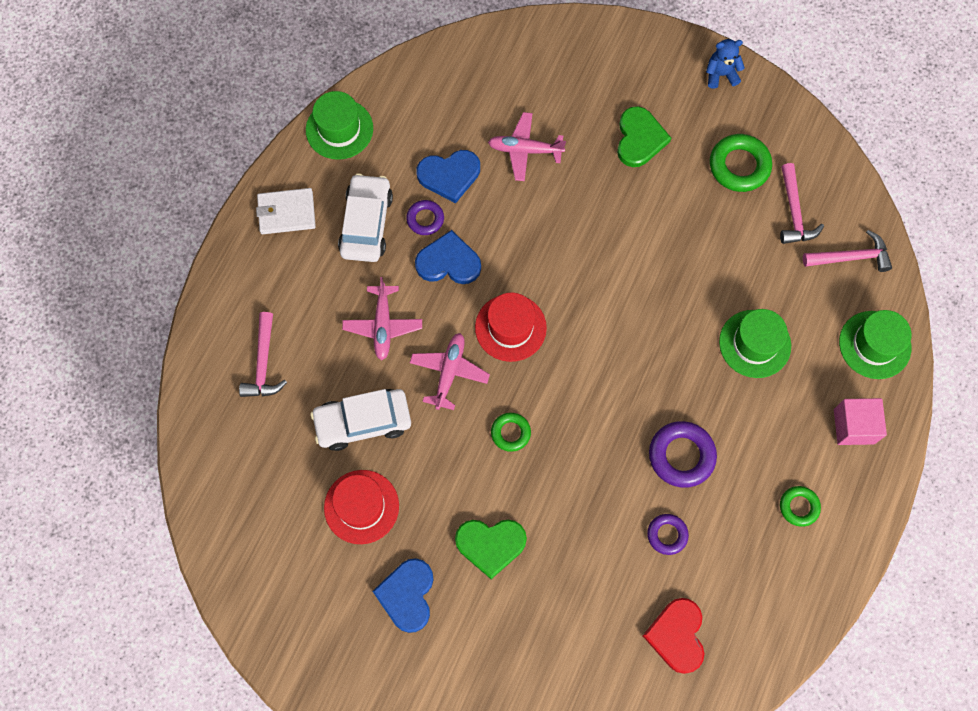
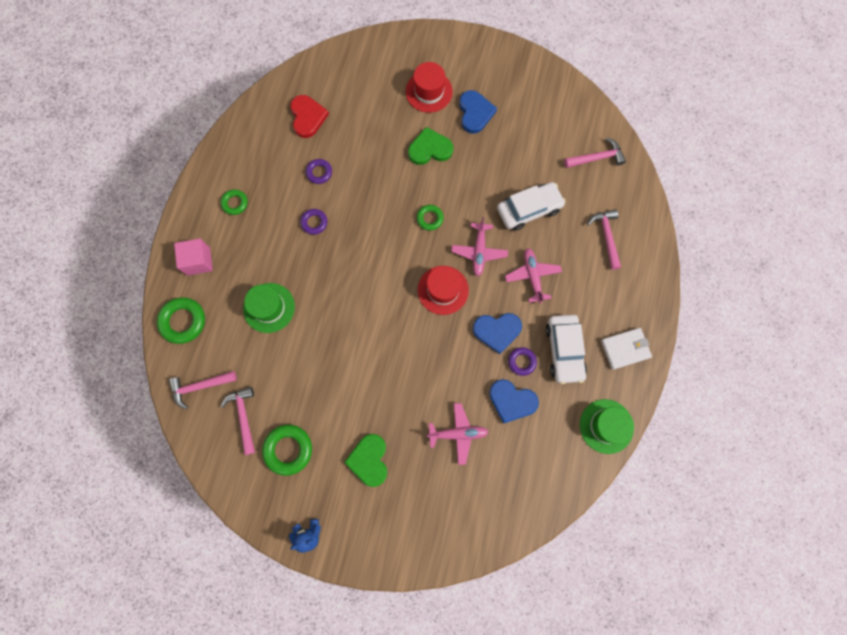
camera: 170 degrees right, 5 degrees up
red hat [324,470,399,544] -> red hat moved to [406,62,453,113]
blue heart [417,150,480,203] -> blue heart turned 135 degrees counterclockwise [489,379,539,424]
purple ring [649,421,717,488] -> purple ring [300,209,327,235], size x0.60
green hat [839,310,911,379] -> green ring [157,297,205,344]
none -> pink hammer [564,138,626,168]

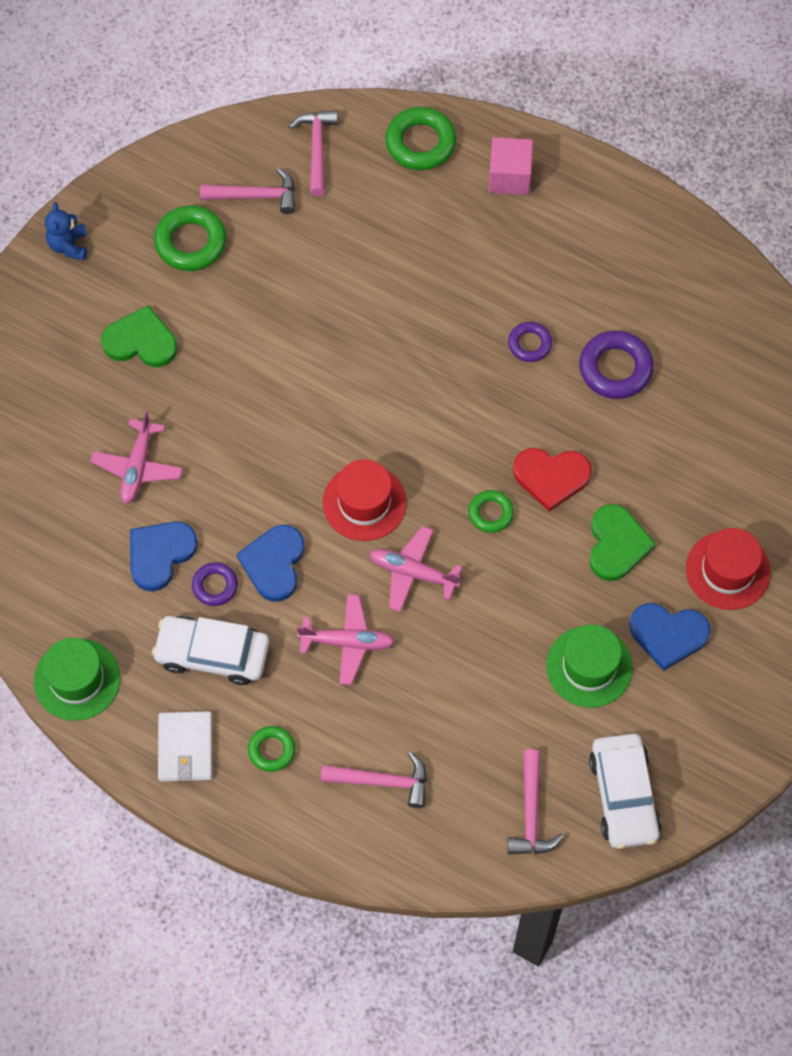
camera: 105 degrees right, 10 degrees down
green ring [221,189,248,215] -> green ring moved to [248,726,295,772]
green hat [243,283,295,333] -> green hat moved to [546,625,633,708]
red heart [290,95,329,138] -> red heart moved to [513,448,592,512]
purple ring [306,159,332,184] -> purple ring [579,330,654,399], size x1.68
white car [497,182,566,231] -> white car moved to [589,734,661,849]

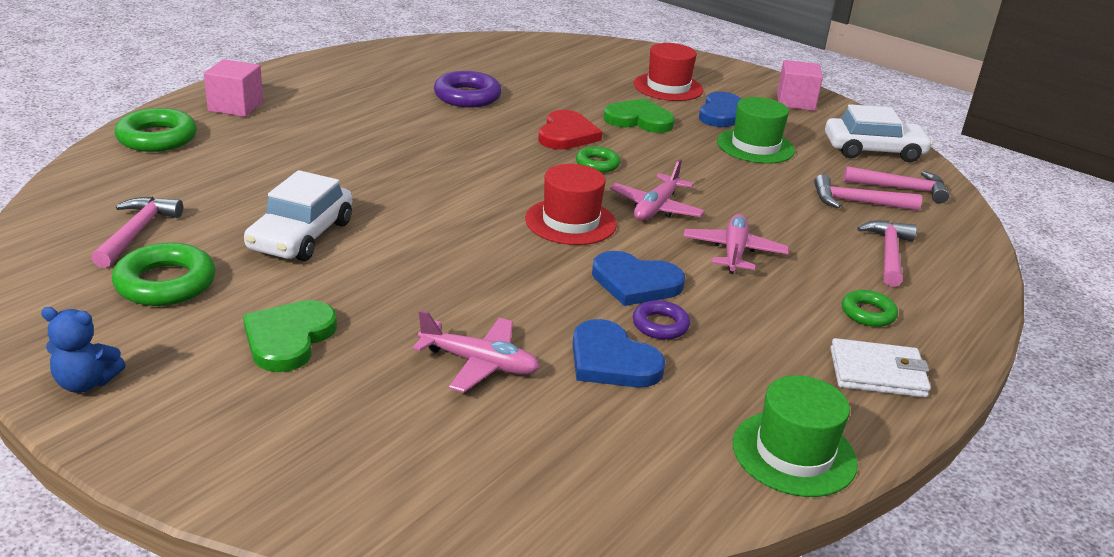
camera: 85 degrees left, 35 degrees down
white car [152,616,269,685] -> white car moved to [244,170,352,261]
pink hammer [289,110,338,196] -> pink hammer moved to [814,174,922,211]
purple ring [508,322,552,362] -> none
none -> pink cube [777,60,823,111]

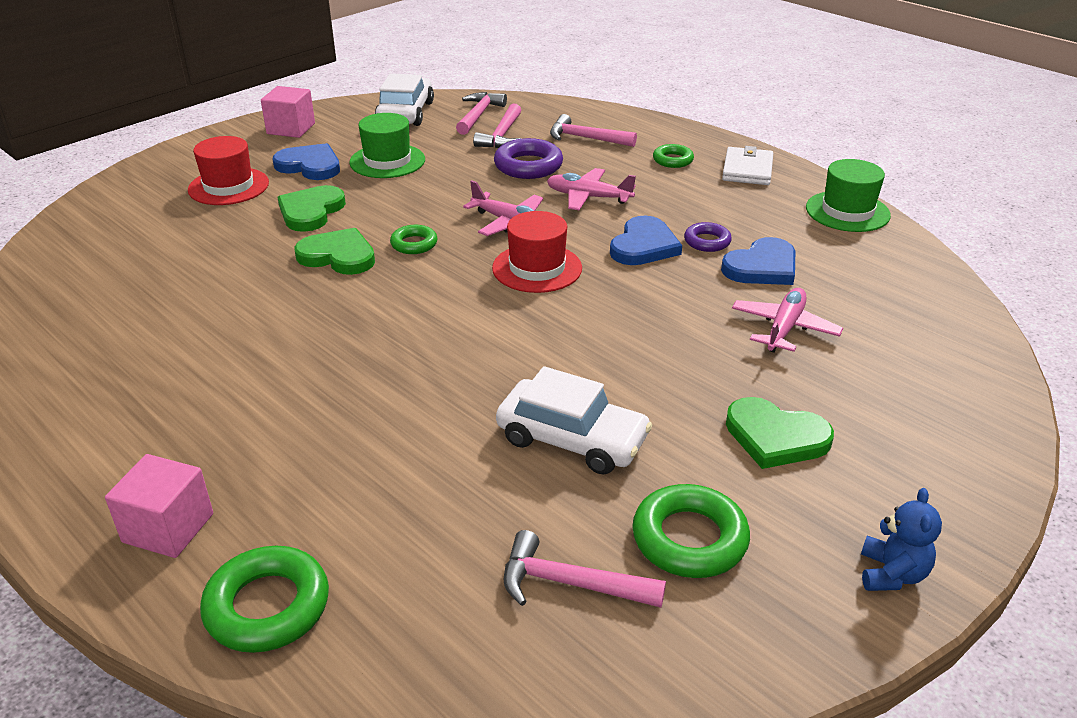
camera: 80 degrees left, 5 degrees up
purple ring [434,71,502,107] -> purple ring moved to [494,138,563,179]
red heart [538,110,602,150] -> green heart [294,228,375,275]

